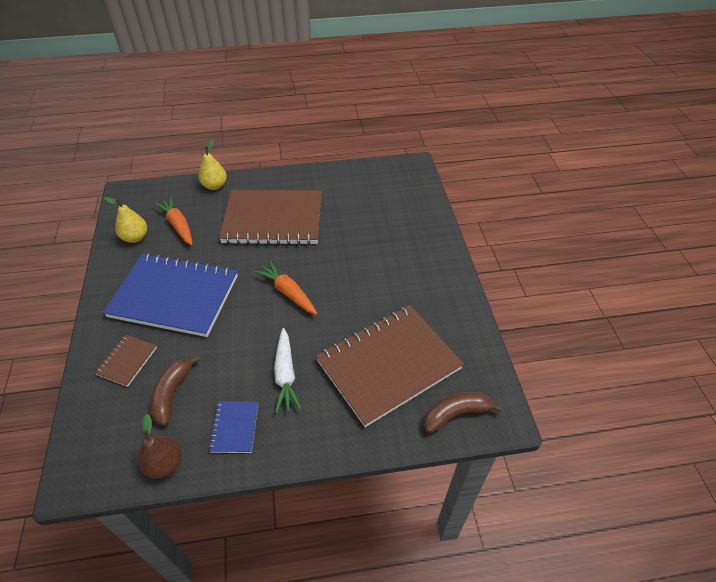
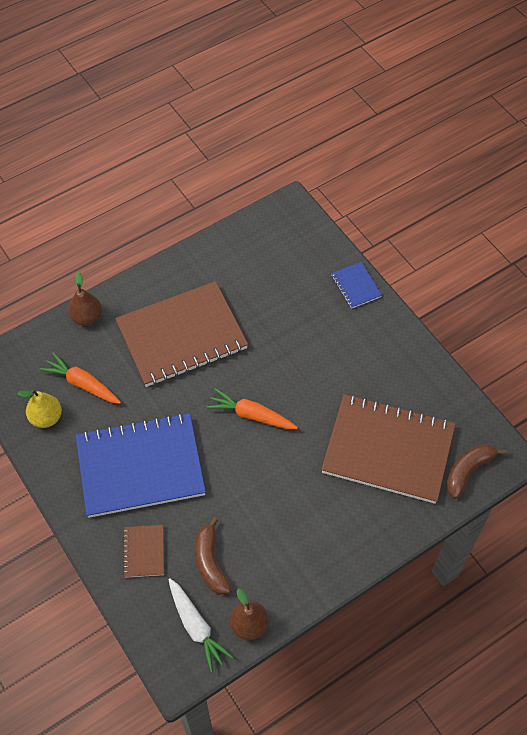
camera: 25 degrees left, 10 degrees up
yellow pear [198,140,227,190] -> brown pear [68,272,102,326]
blue notebook [209,401,258,453] -> blue notebook moved to [331,262,382,309]
white carrot [274,328,301,413] -> white carrot moved to [168,578,234,672]
brown notebook [316,305,464,427] -> brown notebook turned 75 degrees clockwise [321,394,456,504]

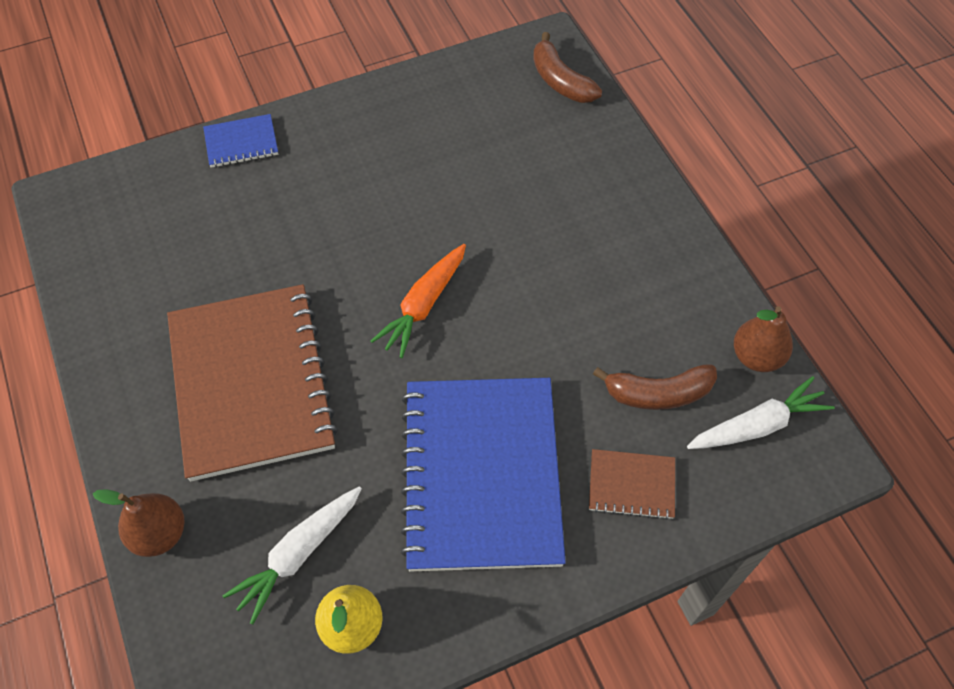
camera: 80 degrees left, 0 degrees up
orange carrot [40,353,121,404] -> white carrot [223,486,362,625]
brown notebook [321,394,456,504] -> none

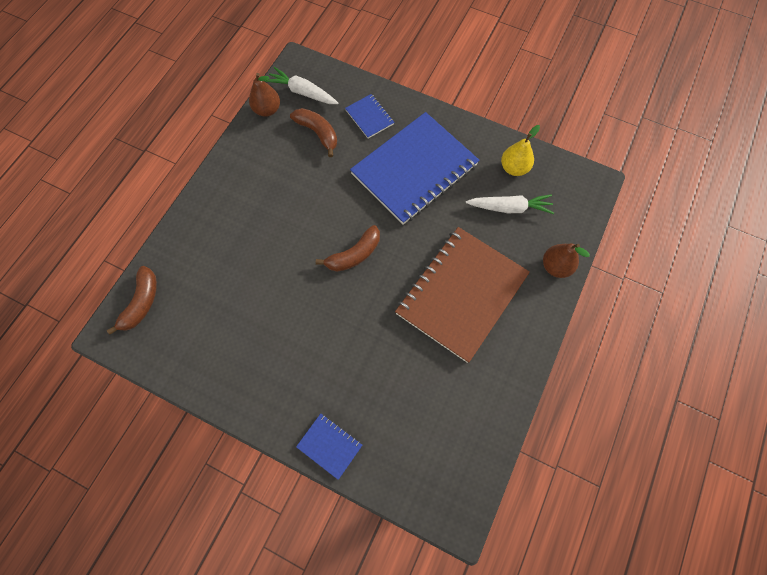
camera: 130 degrees left, 10 degrees up
orange carrot [371,244,466,358] -> brown banana [316,225,380,272]
brown notebook [589,449,675,520] -> blue notebook [345,94,394,139]

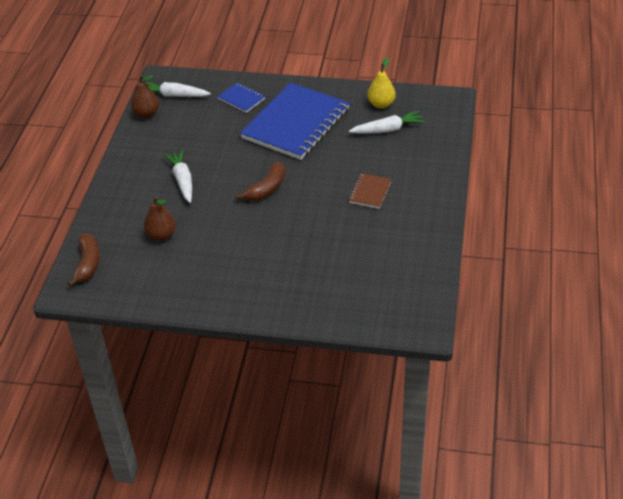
camera: 15 degrees left, 25 degrees down
brown banana [290,108,337,157] -> none
blue notebook [296,414,362,480] -> none
brown notebook [395,227,530,363] -> brown notebook [348,173,392,209], size x0.42
brown pear [543,243,590,278] -> brown pear moved to [144,196,176,241]
none -> white carrot [164,149,192,203]

